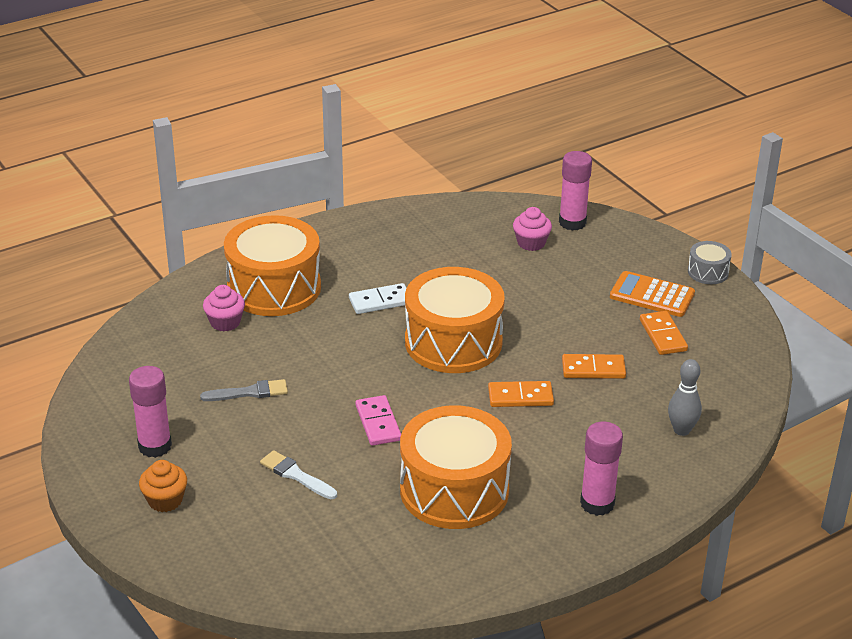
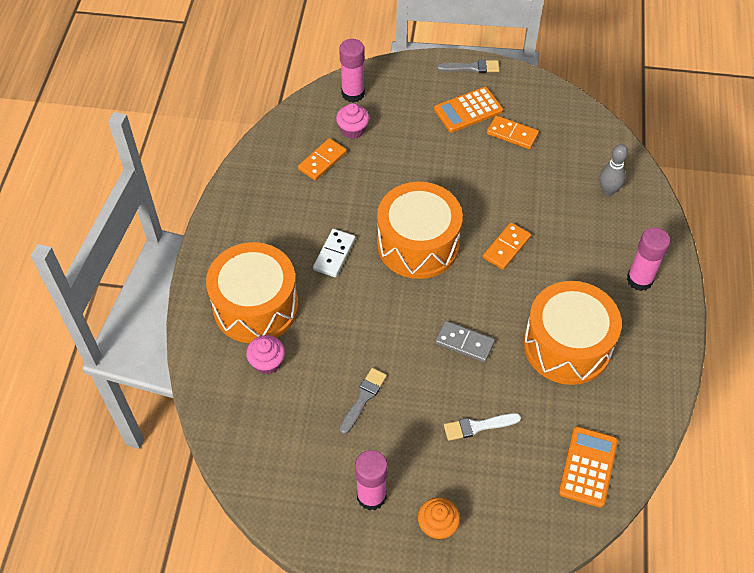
camera: 50 degrees left, 20 degrees up
pink domino [356,395,401,446] -> grey domino [435,321,495,363]
orange domino [562,354,626,379] -> orange domino moved to [298,138,347,181]
grey drum [688,241,732,284] -> grey brush [437,59,500,73]
none -> orange calculator [559,426,618,508]

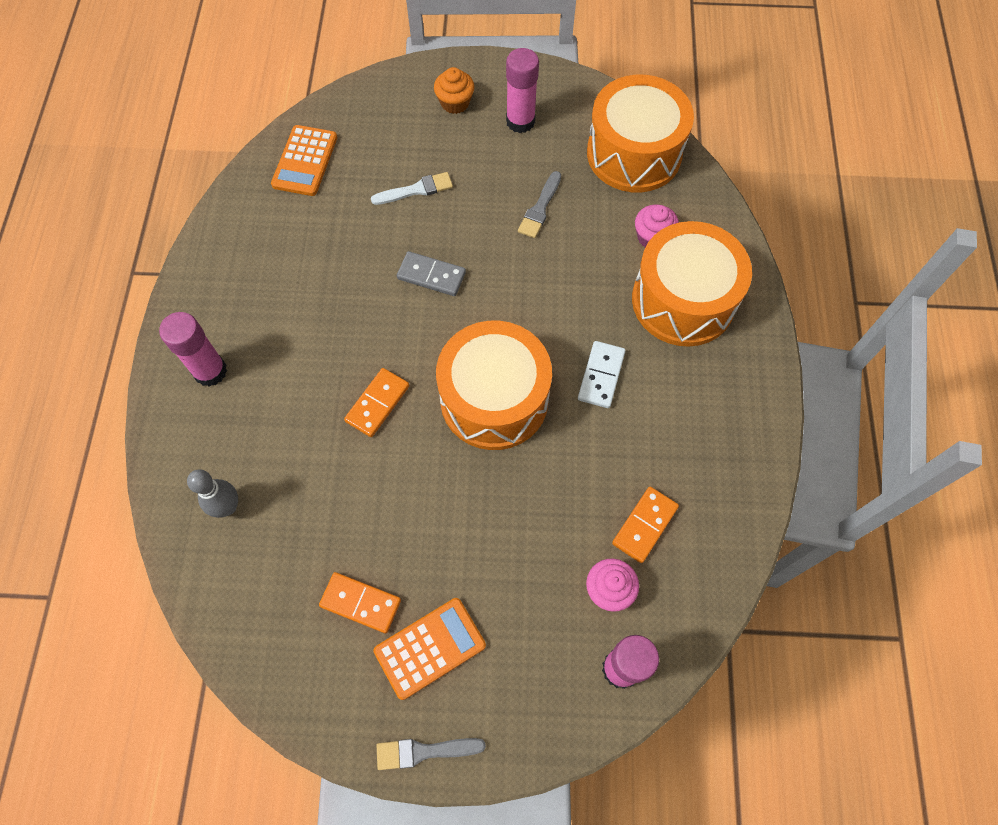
camera: 175 degrees right, 10 degrees up
orange drum [524,281,622,385] -> orange drum moved to [587,75,694,193]

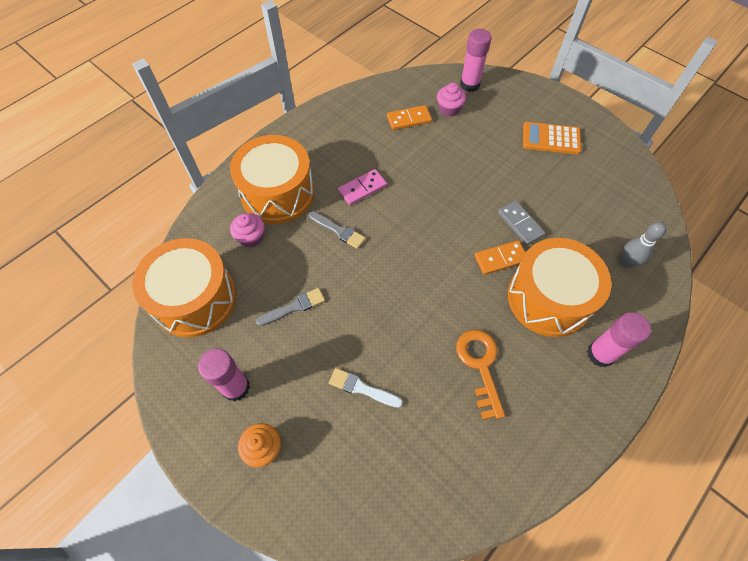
camera: 140 degrees left, 5 degrees down
orange calculator [271,125,337,196] -> none
orange domino [319,572,401,633] -> none
grey brush [377,738,486,770] -> grey brush moved to [309,211,366,249]
grey domino [397,251,466,296] -> grey domino moved to [498,201,545,245]
orange drum [436,321,552,450] -> orange drum moved to [508,238,611,337]
white domino [578,341,625,408] -> pink domino [338,169,387,205]
none -> orange key [456,330,505,420]

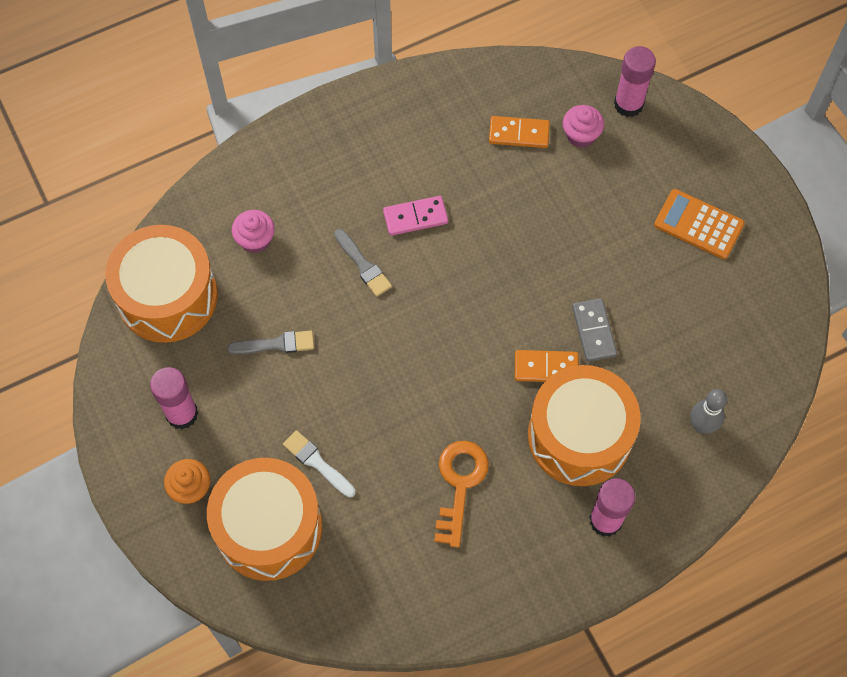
camera: 20 degrees right, 5 degrees up
orange drum [230,135,314,224] -> orange drum moved to [207,458,322,581]

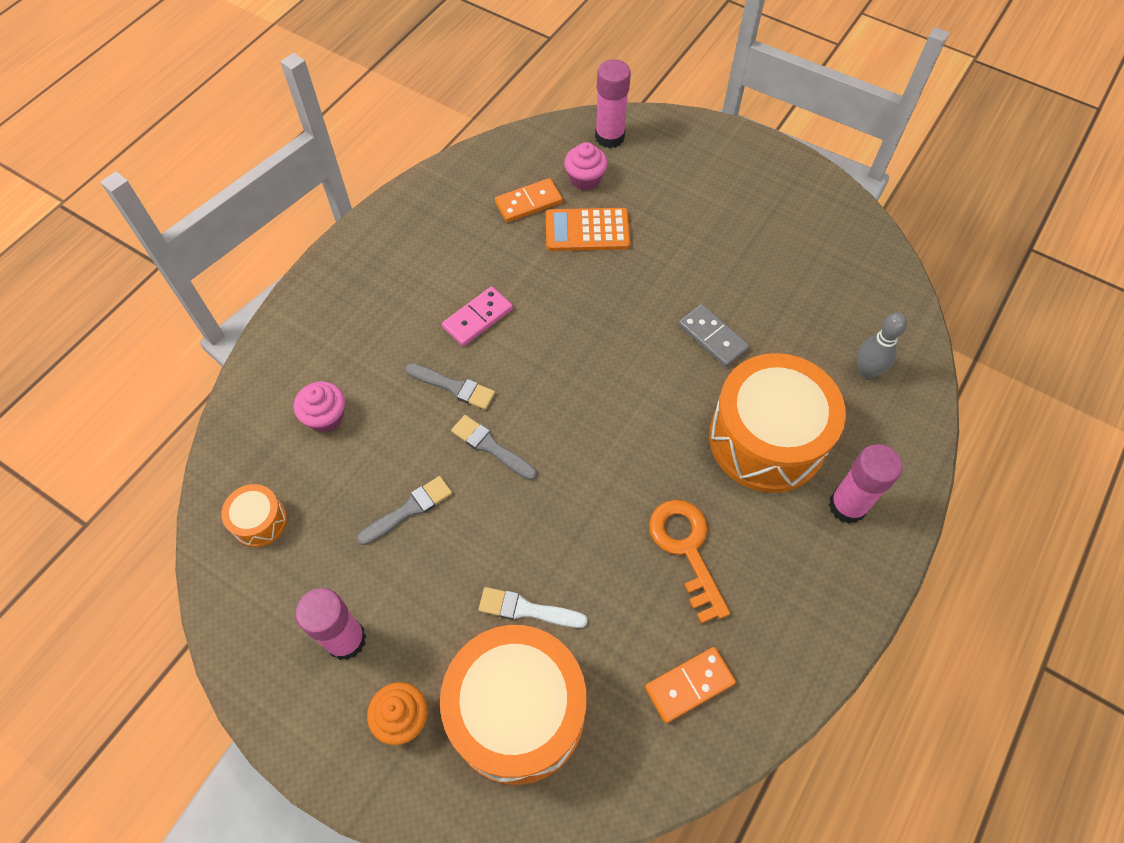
camera: 30 degrees left, 5 degrees down
orange drum [105,225,218,343] -> orange drum [221,484,287,547], size x0.44
orange domino [515,350,579,382] -> orange domino moved to [645,647,736,723]
orange calculator [654,189,745,259] -> orange calculator moved to [546,208,631,251]
none -> grey brush [451,415,537,480]

